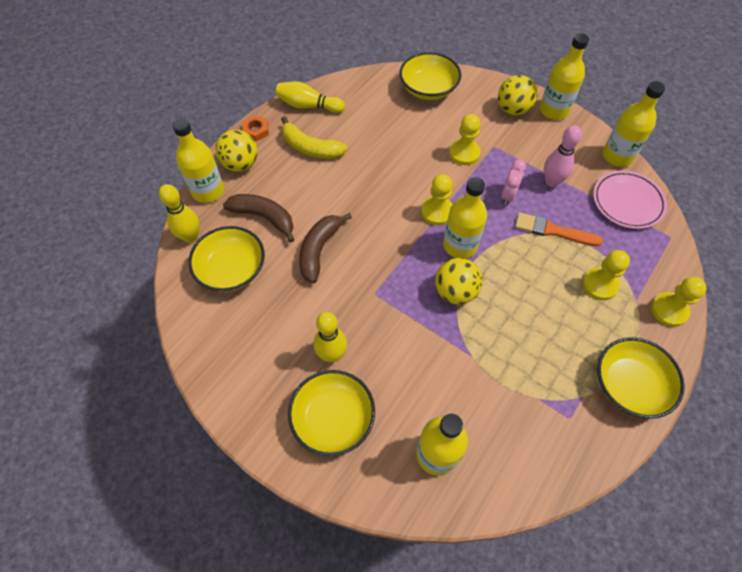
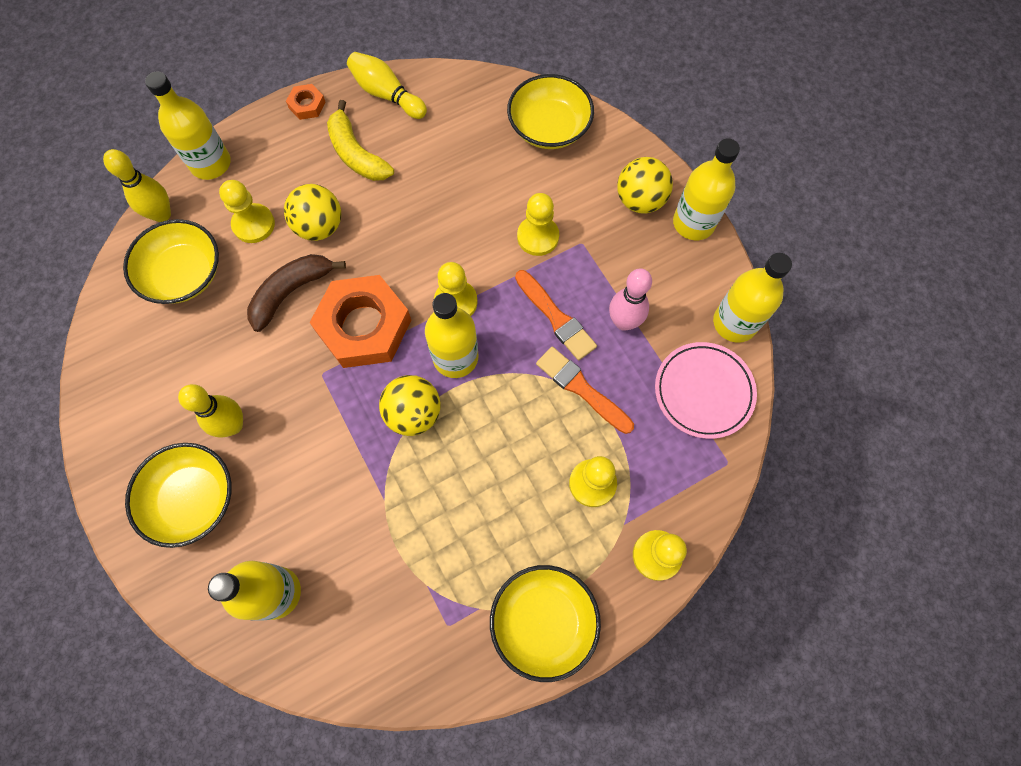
camera: 25 degrees right, 10 degrees up
yellow ball [216,130,258,172] -> yellow ball moved to [284,184,341,241]
brown banana [223,194,295,243] -> yellow pawn [219,180,275,243]
pink clock [501,159,526,205] -> orange brush [515,270,597,361]
none -> orange nut [309,275,411,368]

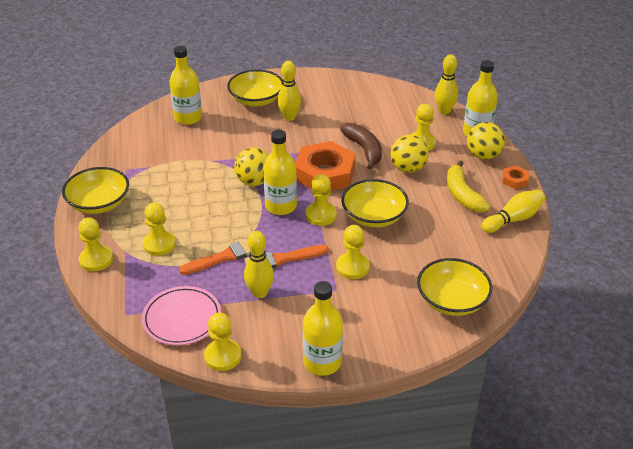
camera: 110 degrees right, 30 degrees down
yellow bowl [123,219,219,304] -> yellow bowl moved to [341,179,409,228]
yellow banana [327,100,394,181] -> yellow banana turned 90 degrees counterclockwise [447,160,490,212]
pink bowling pin [609,269,652,331] -> yellow bowling pin [244,231,274,298]
yellow ball [617,157,673,214] -> yellow ball moved to [467,122,505,160]
yellow bottle [713,253,792,343] -> yellow pawn [204,312,242,371]

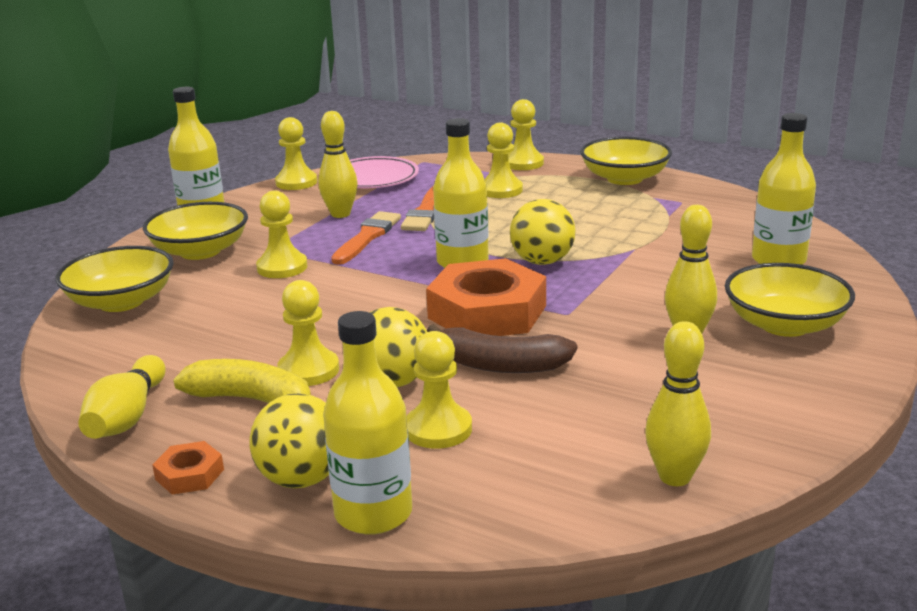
camera: 130 degrees right, 15 degrees down
yellow pawn [306,174,337,226] -> yellow pawn moved to [277,280,339,386]
yellow bowl [341,179,409,228] -> yellow bowl moved to [143,202,248,260]
yellow bowling pin [435,54,458,114] -> yellow bowling pin moved to [645,321,711,486]

